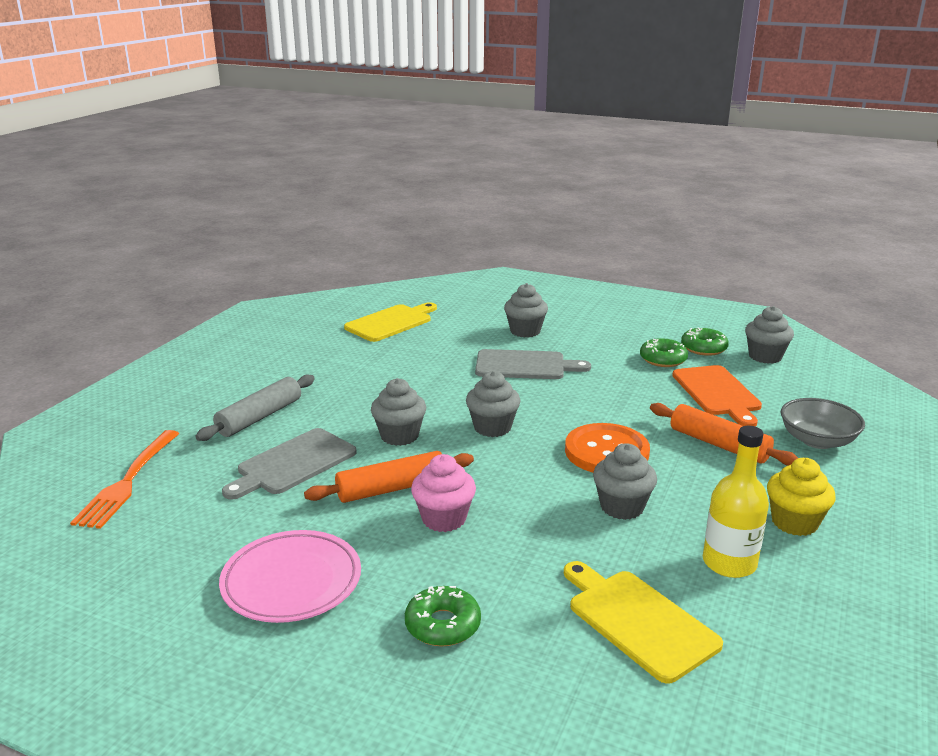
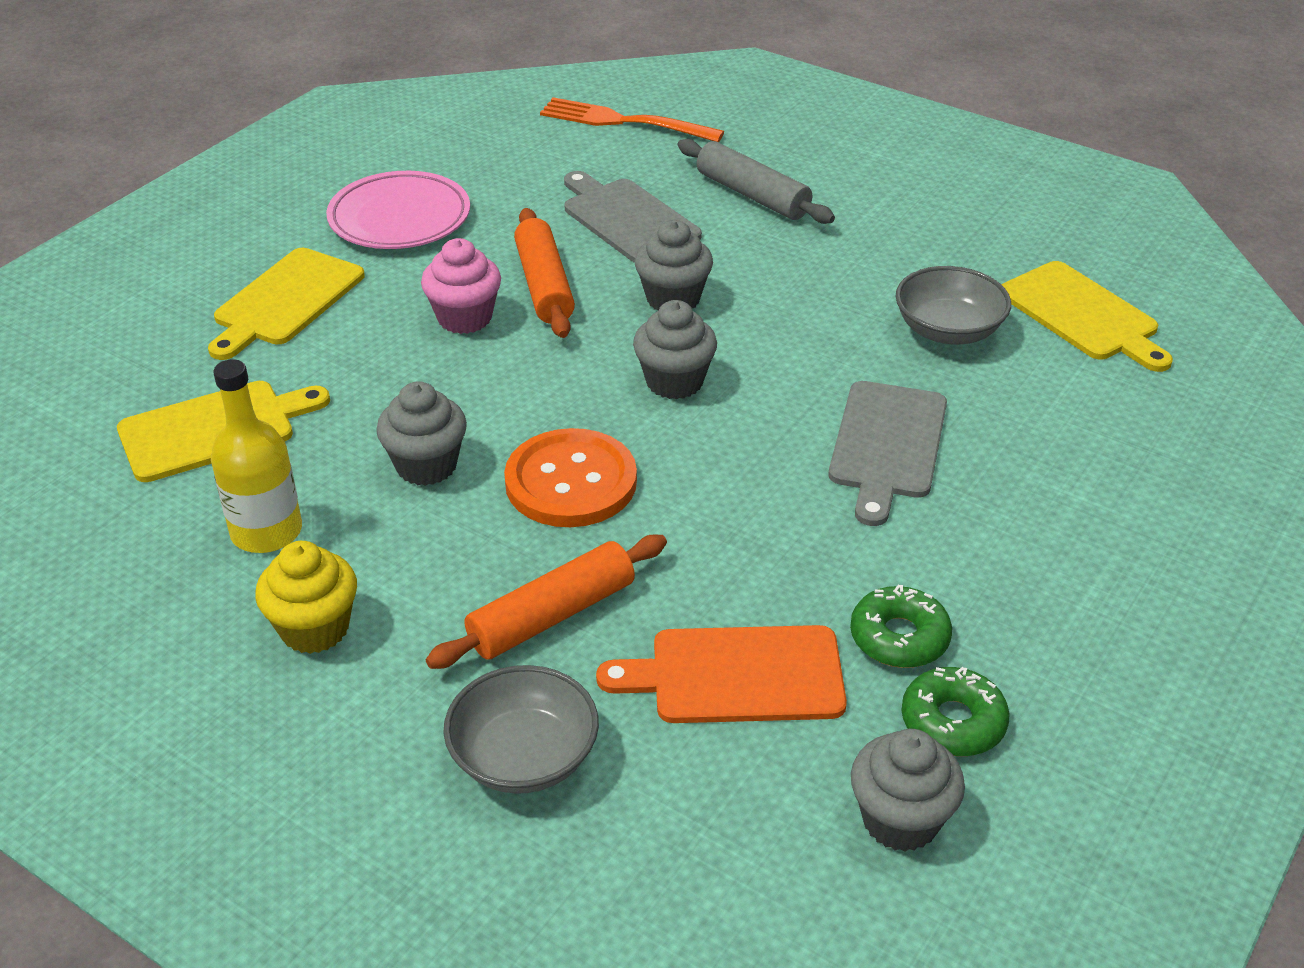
camera: 100 degrees right, 15 degrees up
green donut [405,586,481,646] -> yellow cutting board [208,248,365,360]
grey cupcake [504,283,548,338] -> none
none -> grey bowl [896,266,1011,344]

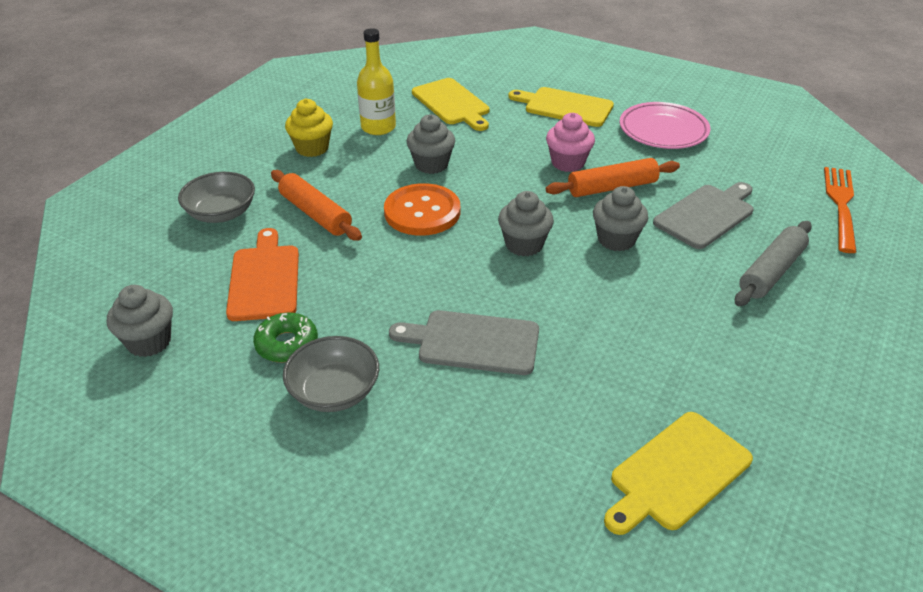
camera: 85 degrees right, 0 degrees up
grey bowl [896,266,1011,344] -> grey bowl moved to [283,336,379,412]
green donut [902,667,1010,756] -> none

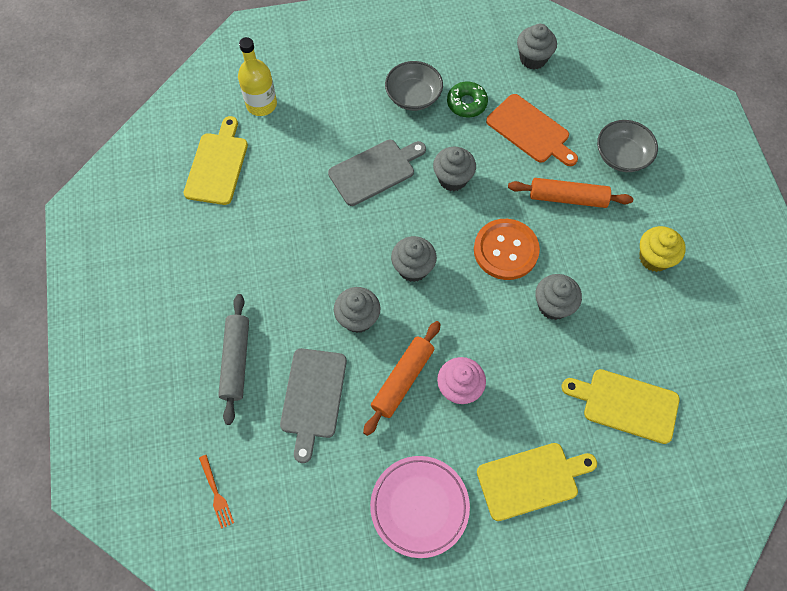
camera: 140 degrees right, 25 degrees up
yellow bottle [357,28,396,135] -> yellow bottle moved to [238,37,277,116]
orange fork [824,167,856,253] -> orange fork [199,455,234,529], size x0.53
none -> grey cupcake [433,147,476,191]

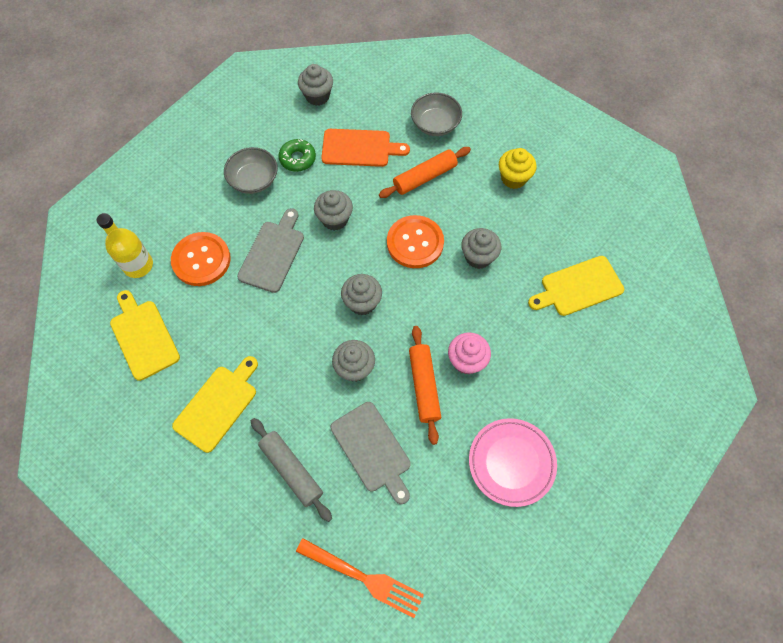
camera: 40 degrees left, 0 degrees up
orange fork [199,455,234,529] -> orange fork [296,538,424,618], size x1.88
yellow cutting board [477,443,597,521] -> yellow cutting board moved to [172,356,258,453]
none -> orange button [171,232,231,286]

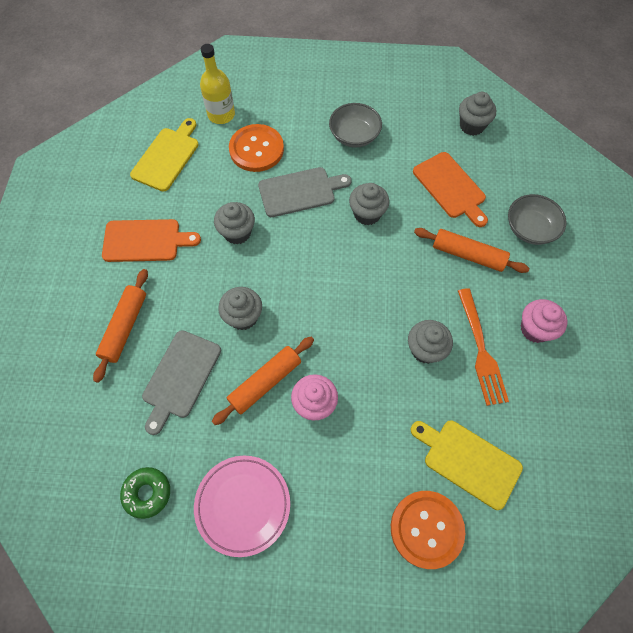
camera: 55 degrees right, 0 degrees up
yellow cutting board [172,356,258,453] -> orange cutting board [102,219,201,262]
grey rolling pin [251,418,332,522] -> orange rolling pin [93,269,148,383]
green donut [279,139,316,172] -> green donut moved to [120,467,170,519]
orange fork [296,538,424,618] -> orange fork moved to [458,288,509,406]
grey cupcake [341,274,382,315] -> grey cupcake moved to [214,202,255,245]
orange button [387,215,444,268] -> orange button moved to [391,491,465,569]
yellow cupcake [499,148,537,189] -> pink cupcake [521,299,567,343]

